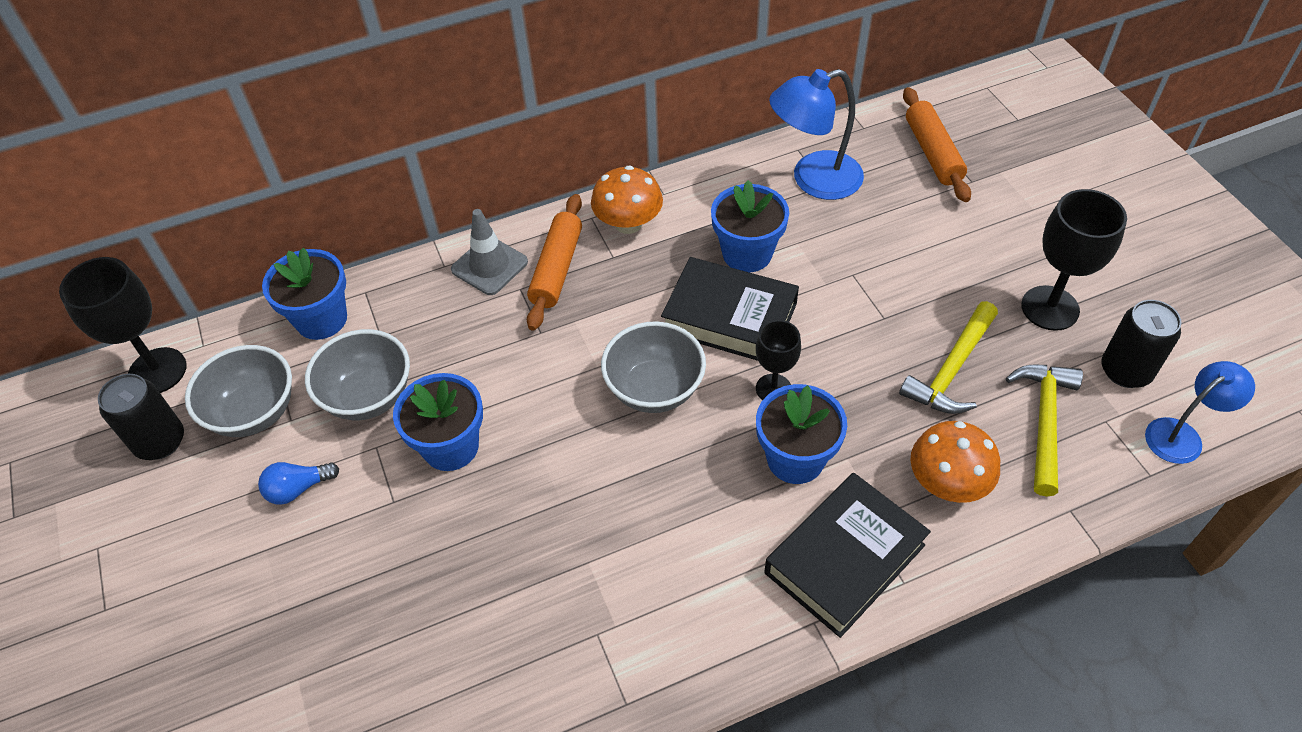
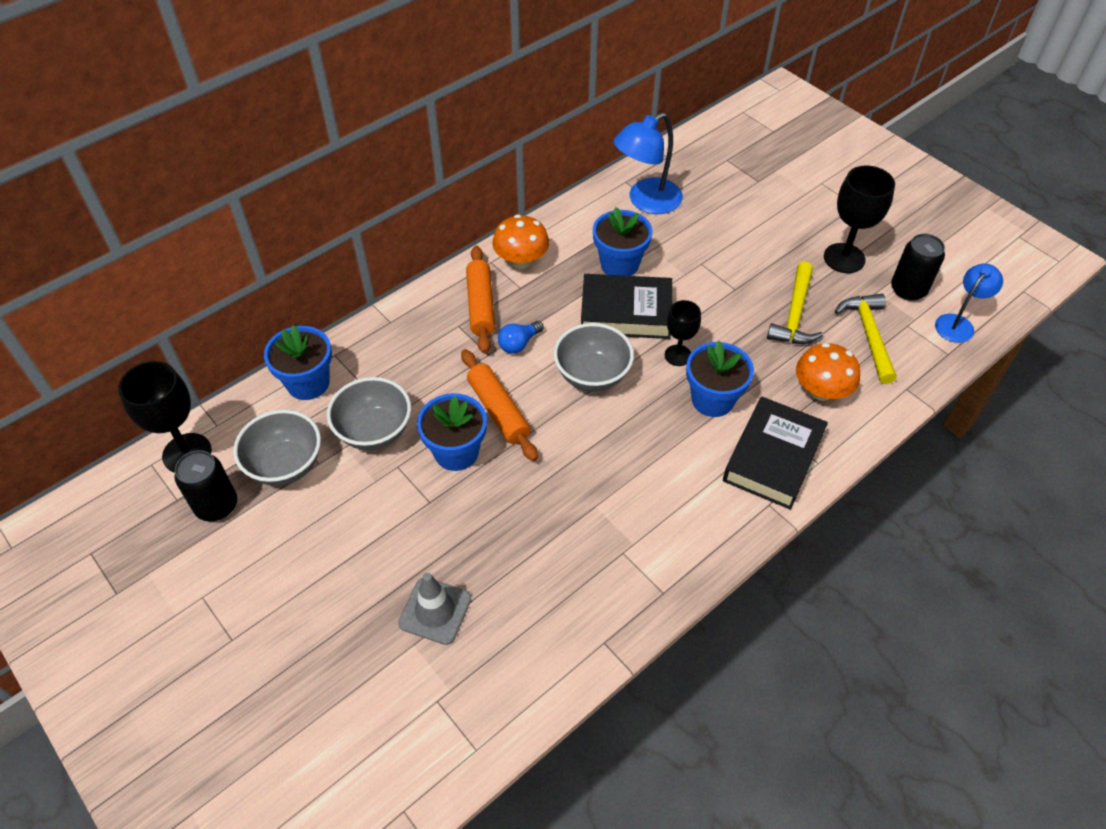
camera: 20 degrees left, 0 degrees up
blue light bulb [258,462,339,505] -> blue light bulb moved to [498,321,544,354]
grey traffic cone [451,209,528,295] -> grey traffic cone moved to [398,573,471,645]
orange rolling pin [903,87,971,202] -> orange rolling pin moved to [461,349,538,461]

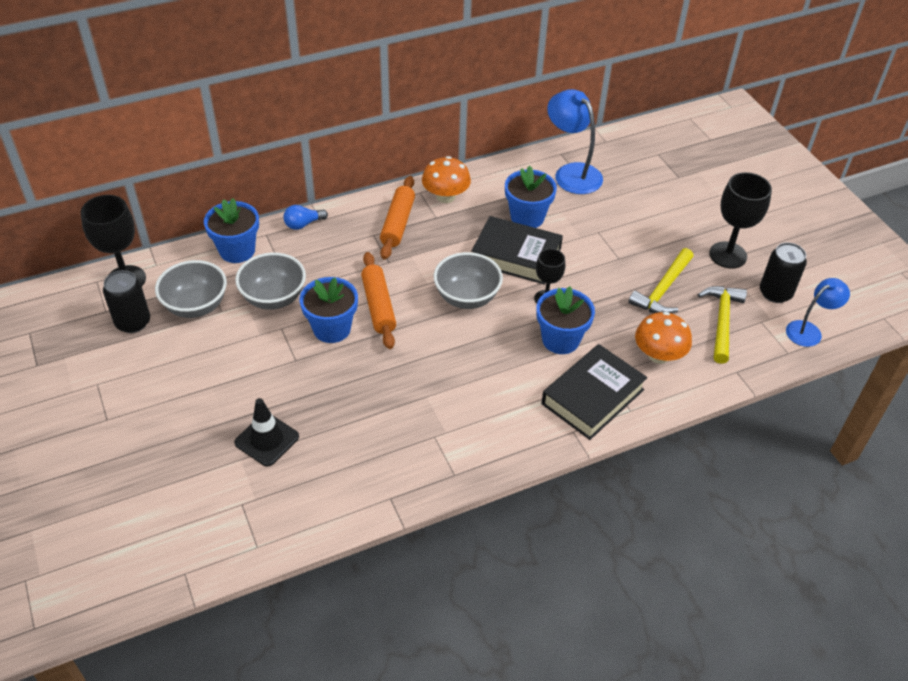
camera: 15 degrees right, 5 degrees down
grey traffic cone [398,573,471,645] -> black traffic cone [234,398,299,466]
blue light bulb [498,321,544,354] -> blue light bulb moved to [284,205,328,230]
blue lamp [614,113,683,214] -> blue lamp turned 75 degrees clockwise [547,89,603,194]

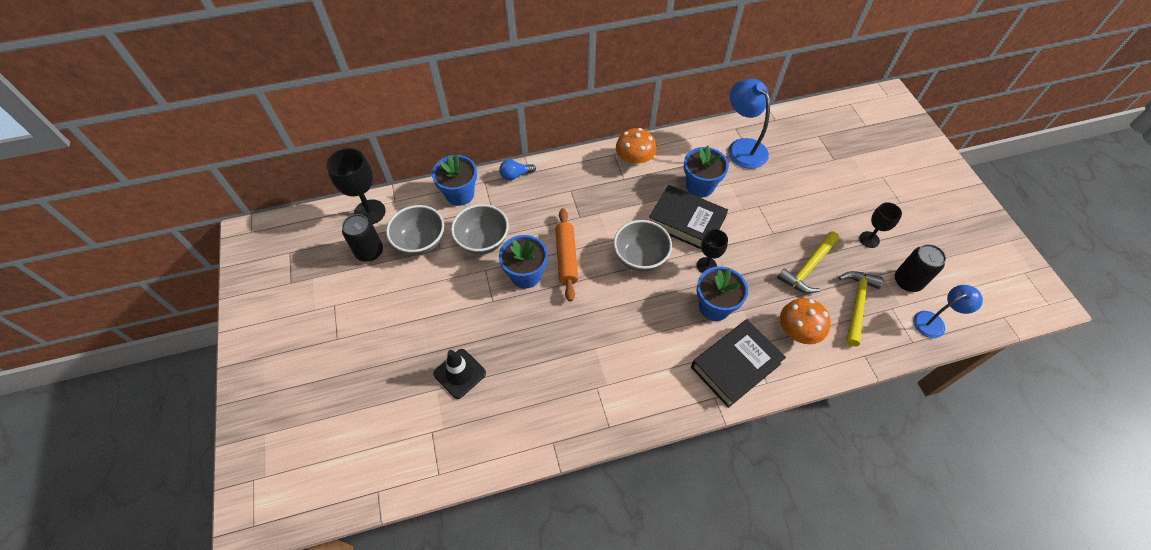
camera: 10 degrees right, 10 degrees up
orange rolling pin [380,176,415,260] -> none
black goblet [709,172,772,269] -> black goblet [859,202,902,248], size x0.61

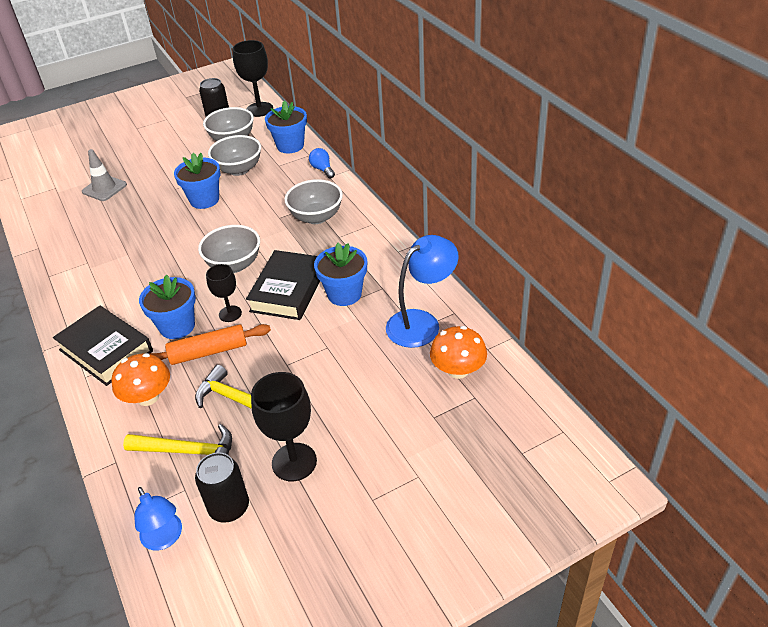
camera: 80 degrees right, 15 degrees down
black traffic cone [433,349,486,399] -> grey traffic cone [82,149,127,201]
orange rolling pin [555,208,578,302] -> orange rolling pin moved to [149,324,271,365]
orange mushroom [616,128,657,167] -> orange mushroom moved to [430,326,487,379]
black goblet [859,202,902,248] -> black goblet [251,372,317,481], size x1.63
none -> grey bowl [284,179,343,224]

